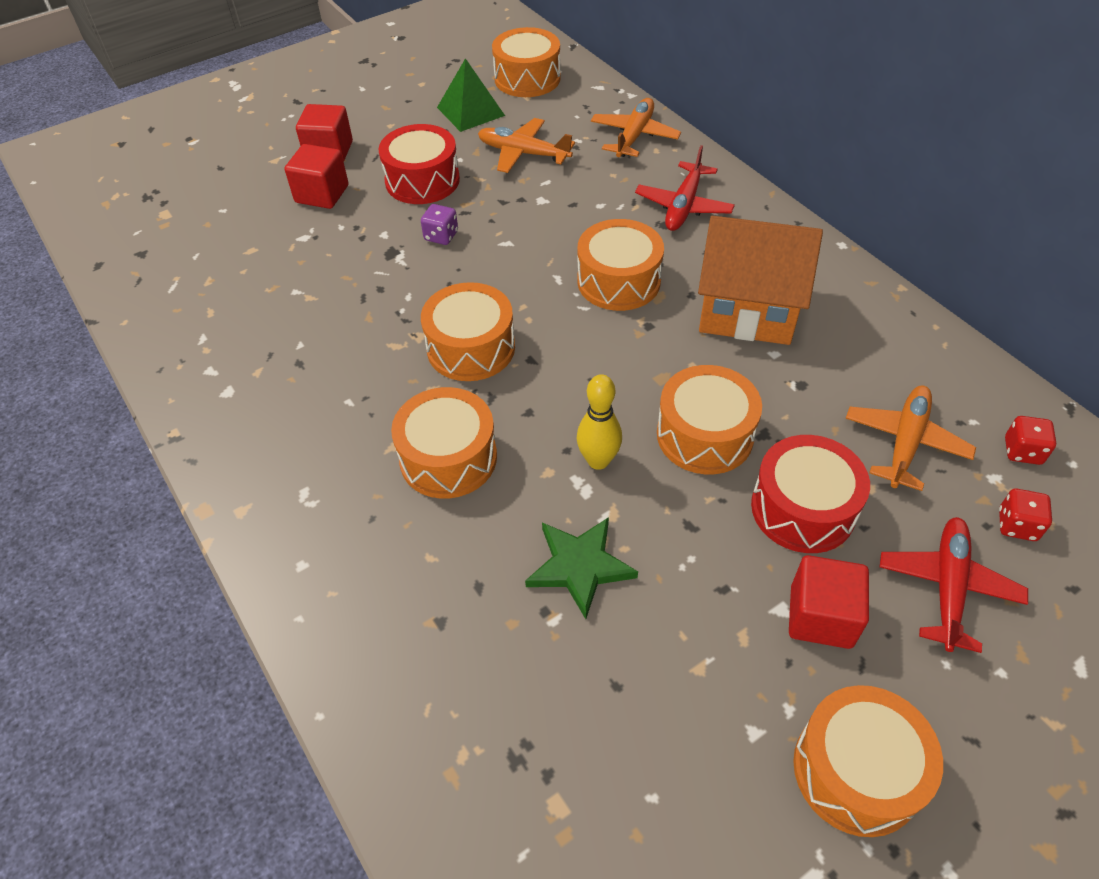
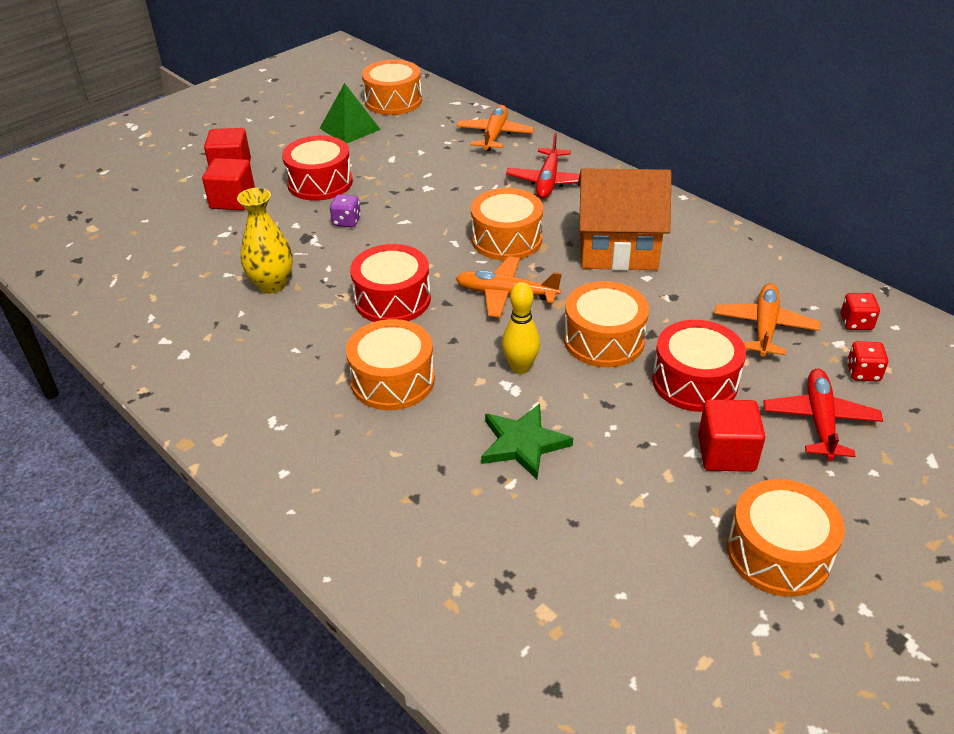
camera: 10 degrees left, 10 degrees down
orange drum [421,282,515,381] -> red drum [350,244,431,322]
orange plane [478,118,575,173] -> orange plane moved to [456,256,562,318]
none -> yellow vase [237,188,293,294]

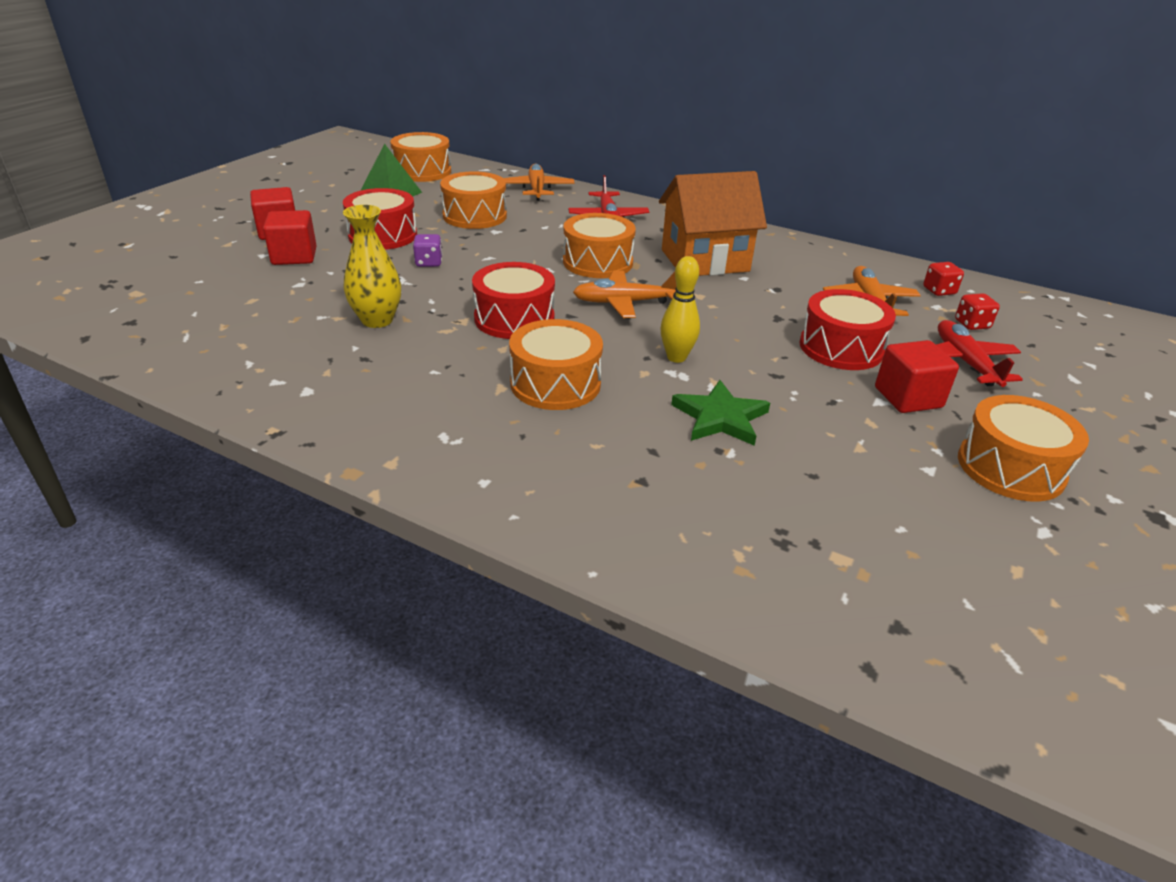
camera: 20 degrees left, 5 degrees down
orange drum [564,281,649,367] -> orange drum moved to [440,171,507,229]

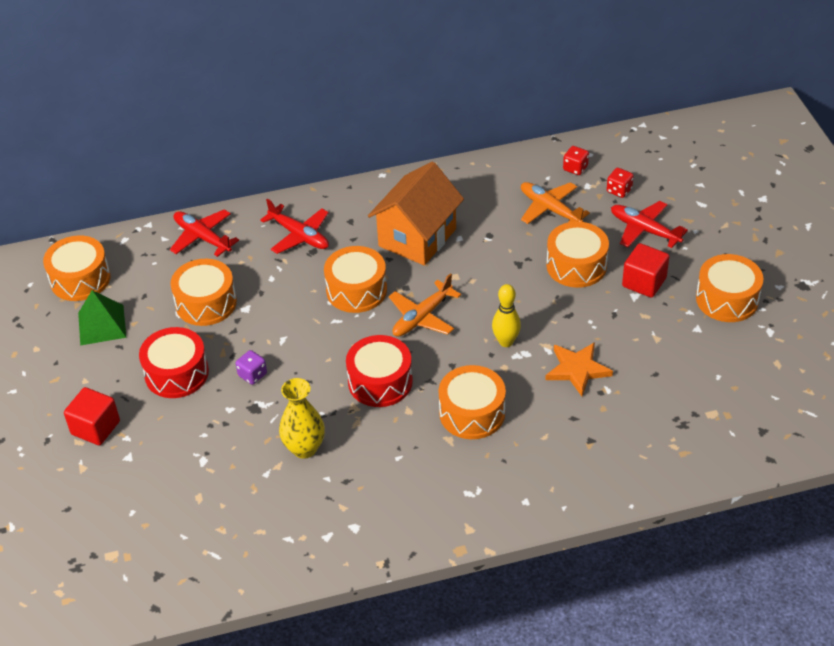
camera: 40 degrees left, 10 degrees up
red cube [263,210,317,265] -> none
orange plane [503,164,575,201] -> red plane [170,209,239,257]
green star [671,380,770,446] -> orange star [545,342,613,396]
red drum [799,289,896,370] -> orange drum [546,222,609,288]

